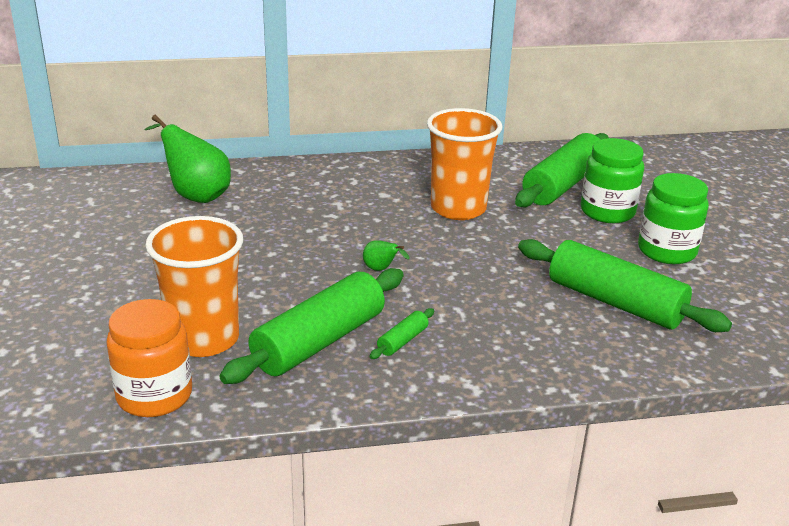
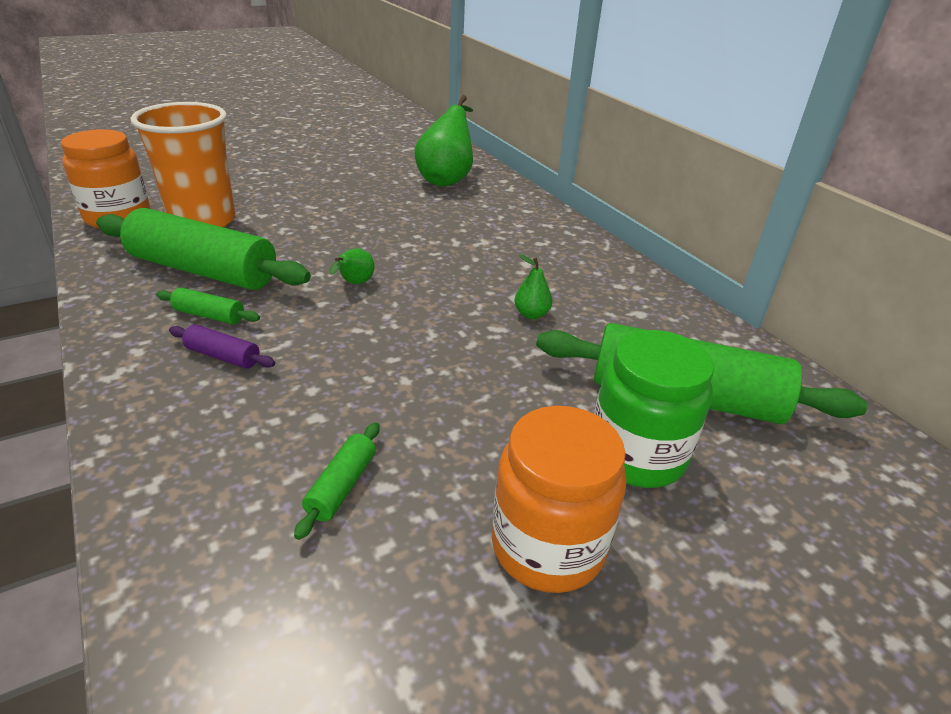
camera: 70 degrees right, 5 degrees up
orange cup [427,108,502,220] -> green pear [514,254,552,319]
green rolling pin [518,239,732,332] -> green rolling pin [294,422,379,540], size x0.42
green jar [638,173,709,264] -> orange jar [492,406,627,593]
none -> purple rolling pin [169,324,275,369]

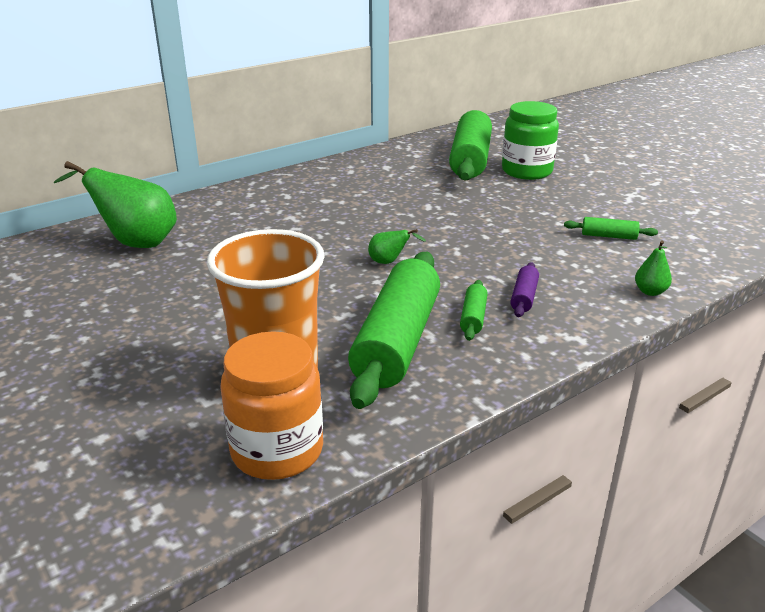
camera: 95 degrees left, 5 degrees down
orange jar [492,406,627,593] -> none
green pear [514,254,552,319] -> green pear moved to [635,241,672,296]

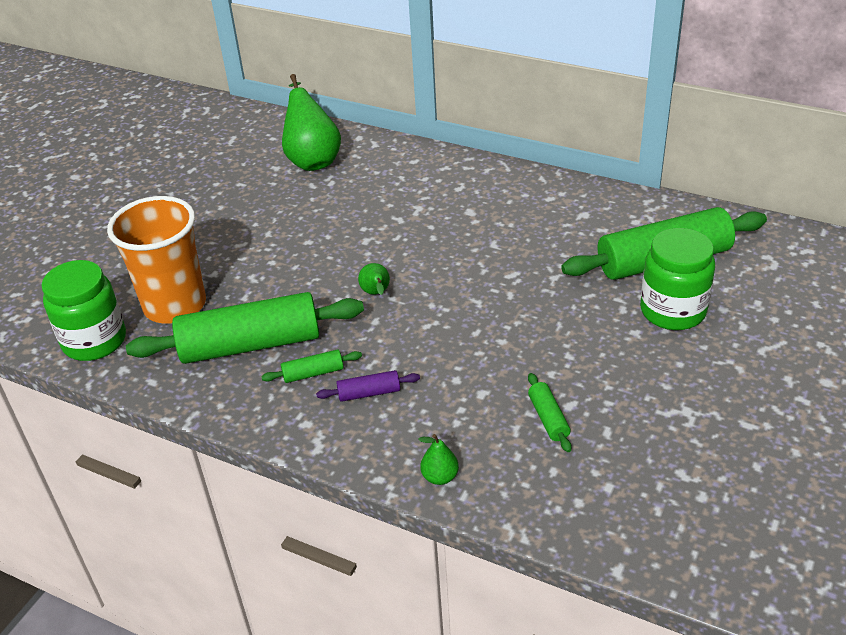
camera: 65 degrees right, 10 degrees up
orange jar [220,331,323,480] -> green jar [41,260,126,361]

